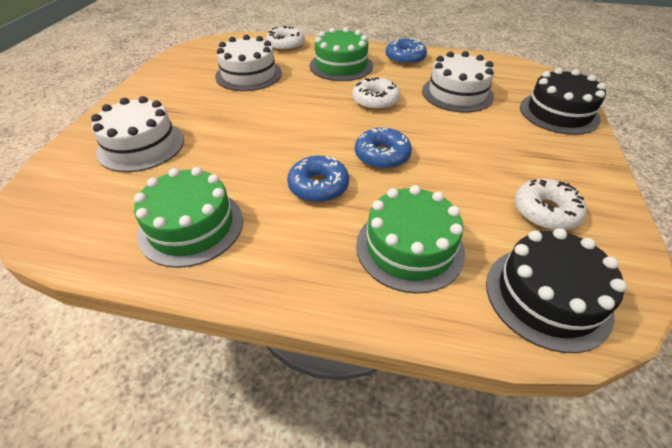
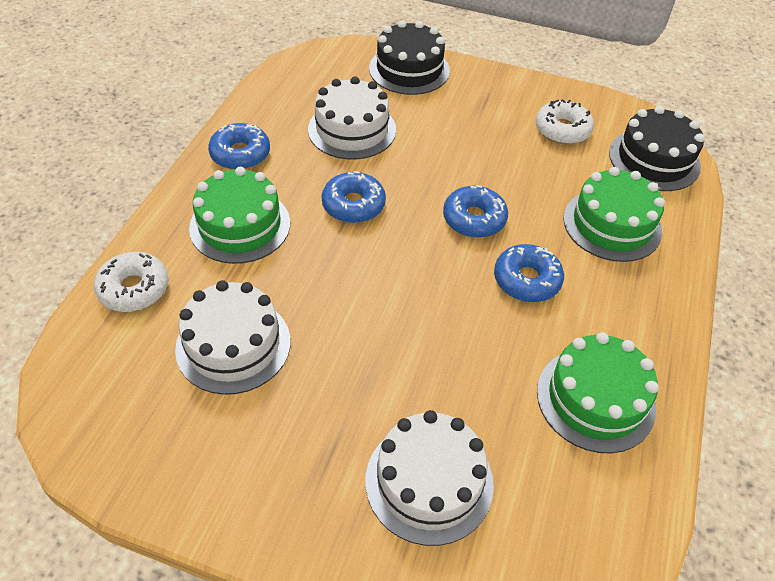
camera: 85 degrees left, 5 degrees up
white donut [352,78,400,110] -> blue donut [321,171,386,223]

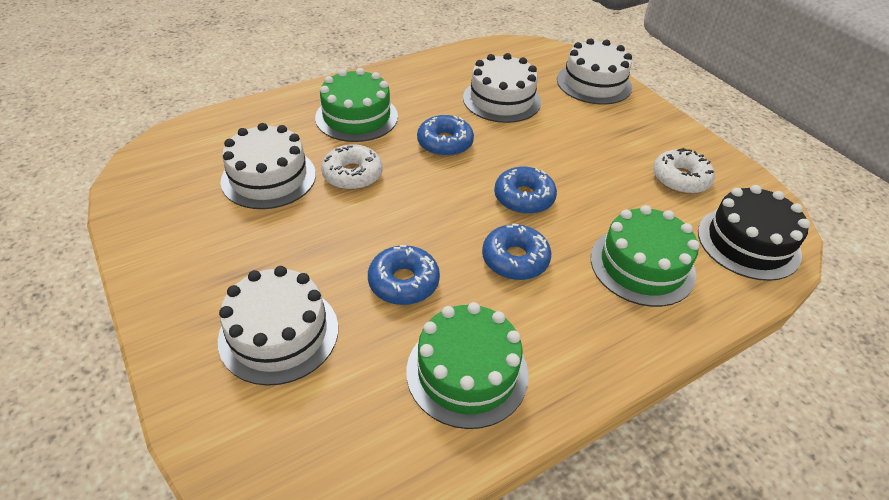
camera: 40 degrees right, 5 degrees down
white donut [94,252,169,312] -> white donut moved to [321,144,383,190]
blue donut [208,123,270,170] -> blue donut moved to [368,245,440,305]
black cake [369,20,450,95] -> white cake [557,38,632,105]

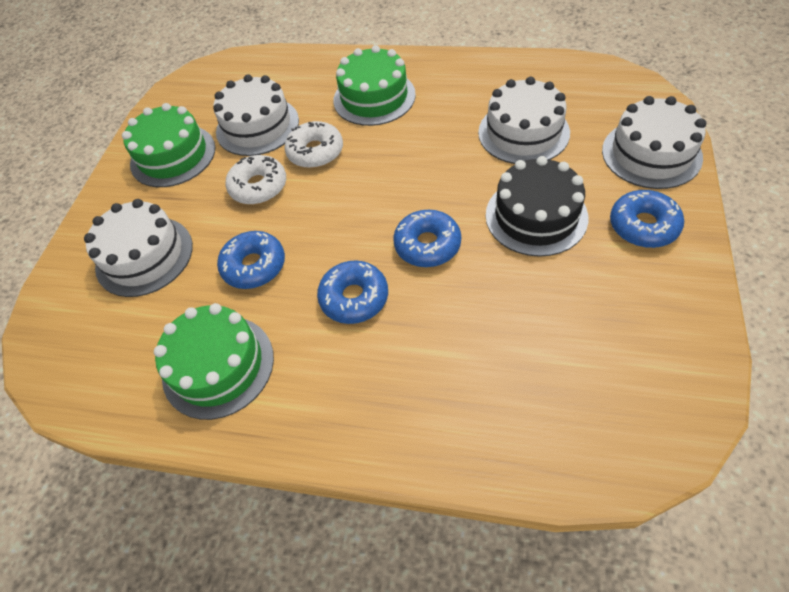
camera: 50 degrees right, 10 degrees up
blue donut [417,115,474,157] -> blue donut moved to [610,190,684,248]
green cake [591,205,700,307] -> green cake moved to [122,103,215,187]
white donut [653,148,715,194] -> white donut moved to [225,155,286,204]
black cake [698,185,810,281] -> black cake moved to [486,156,588,257]

